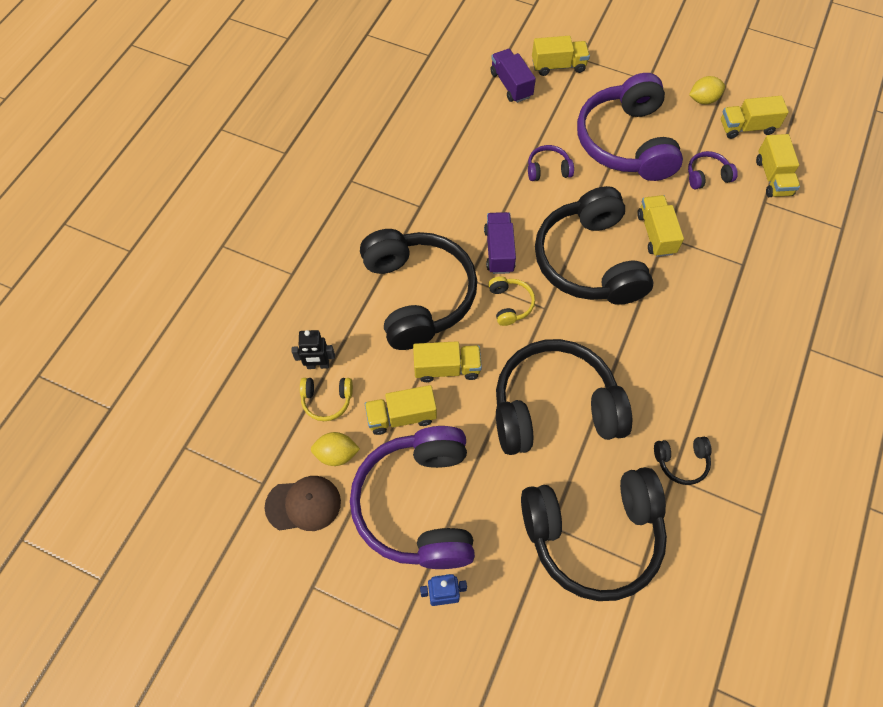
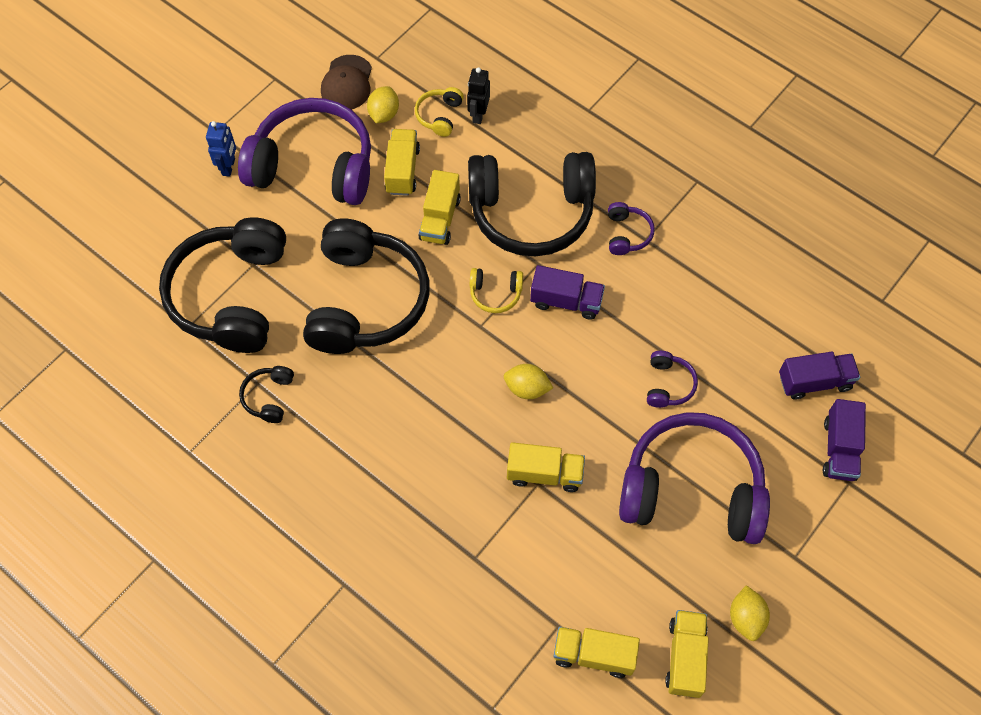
camera: 105 degrees right, 0 degrees up
yellow truck [532,36,590,76] -> purple truck [823,399,866,481]
black headphones [535,186,654,305] -> yellow lemon [504,364,553,399]
purple headphones [688,151,738,189] -> purple headphones moved to [608,202,655,255]

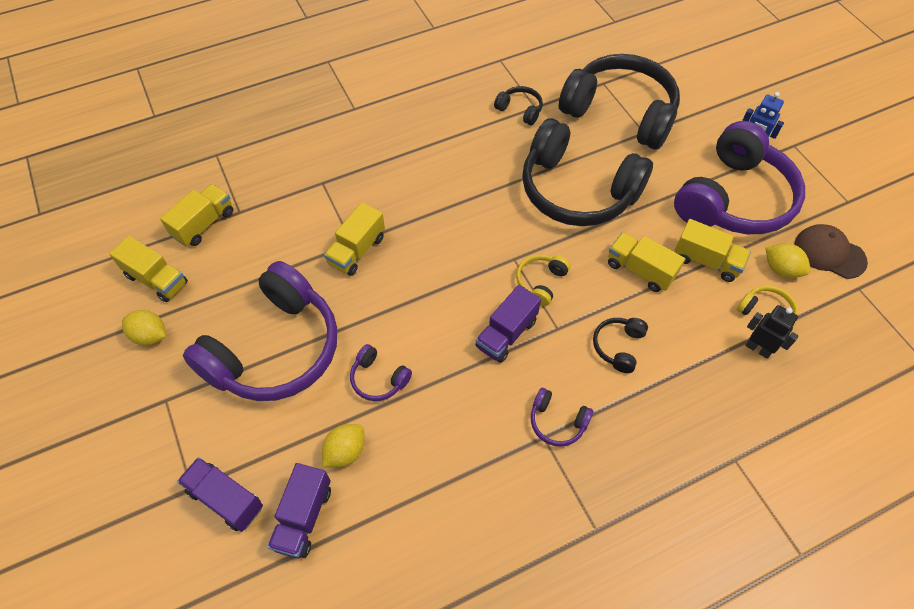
camera: 115 degrees right, 5 degrees down
black headphones [468,152,596,256] -> black headphones [593,318,648,373], size x0.41
yellow lemon [504,364,553,399] -> yellow lemon moved to [322,424,365,467]

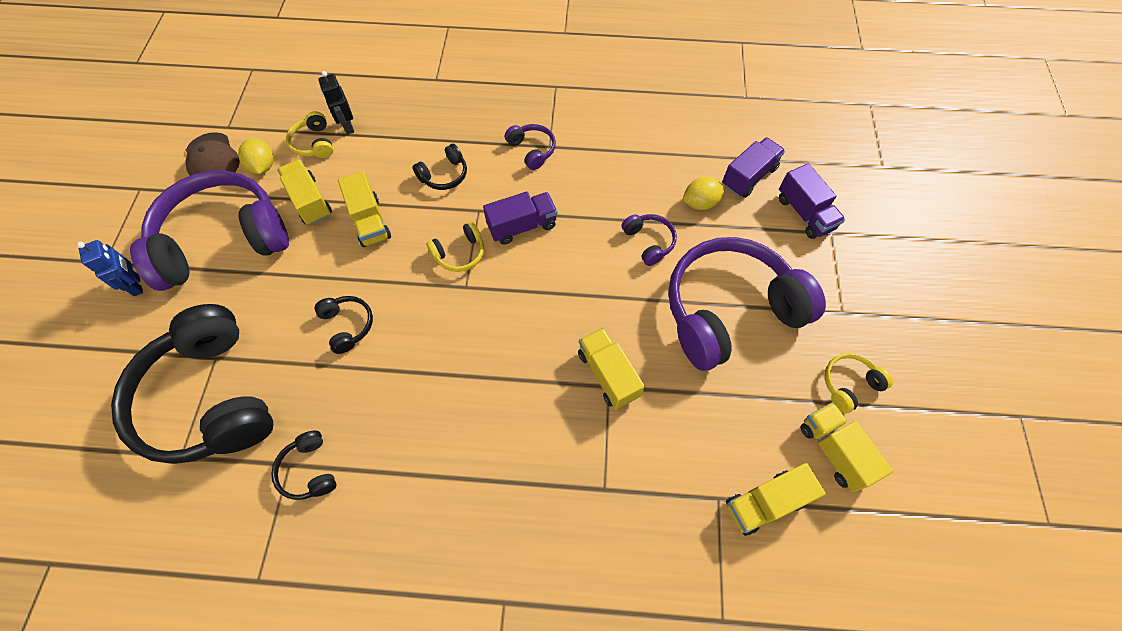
camera: 150 degrees left, 5 degrees up
yellow lemon [122,310,166,345] -> yellow headphones [825,353,893,413]
yellow truck [324,202,385,276] -> yellow truck turned 90 degrees counterclockwise [578,328,645,409]
black headphones [522,118,653,226] -> black headphones [315,296,373,354], size x0.41

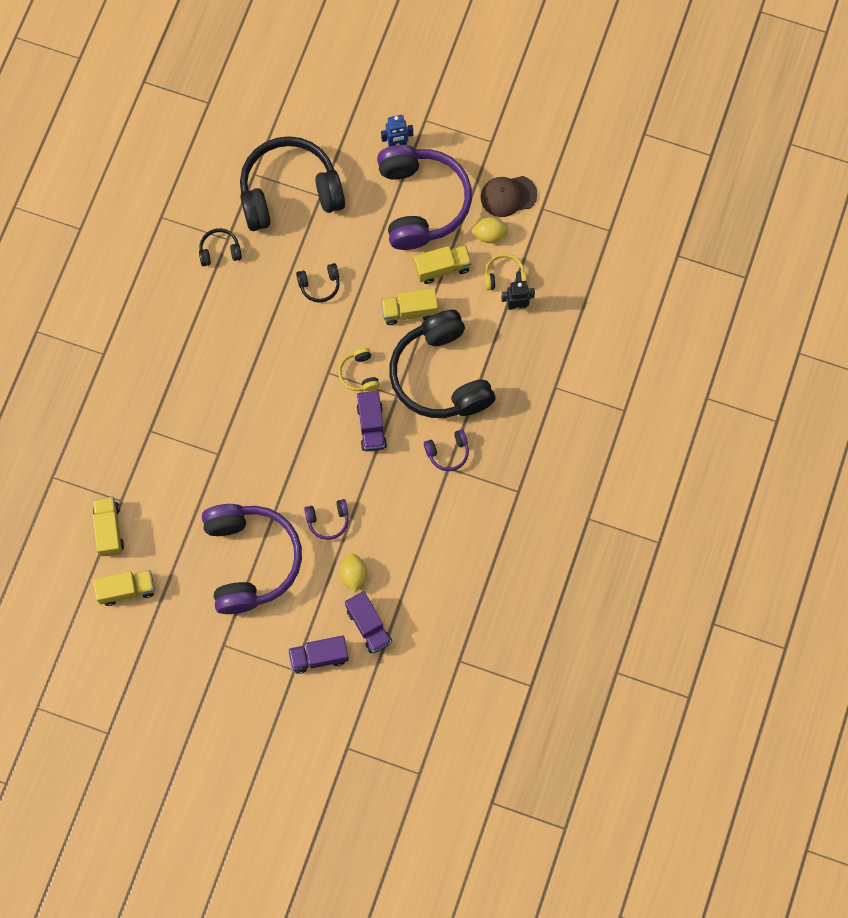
camera: 105 degrees right, 10 degrees up
black headphones [412,144,467,190] -> black headphones [389,310,495,418], size x2.44
yellow truck [578,328,645,409] -> none
yellow headphones [825,353,893,413] -> none

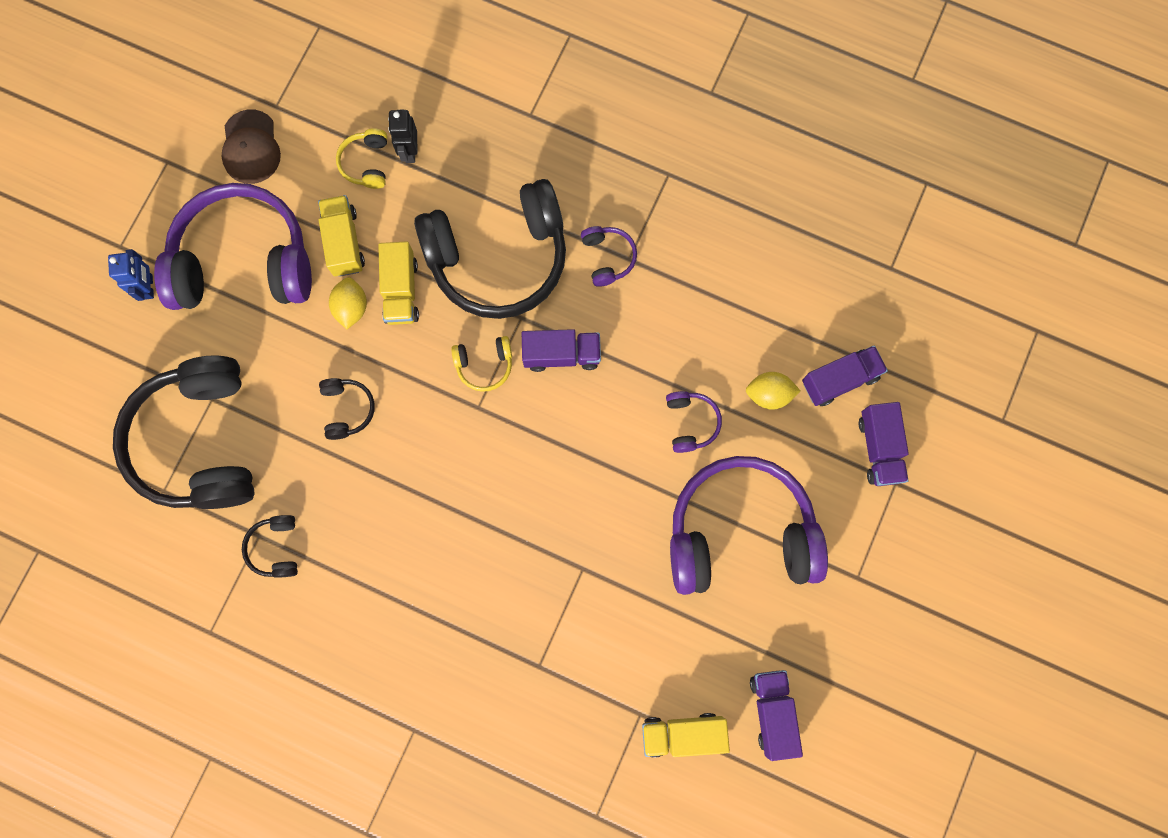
camera: 85 degrees left, 5 degrees up
yellow truck [93,570,155,606] -> purple truck [750,670,803,761]
yellow lemon [471,217,509,243] -> yellow lemon moved to [329,277,367,329]

